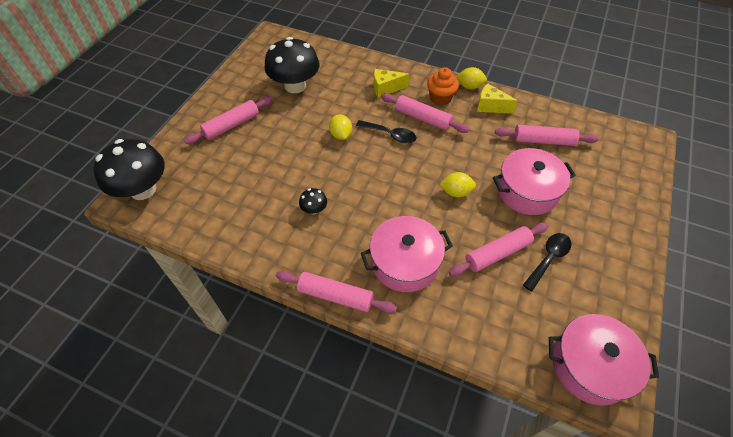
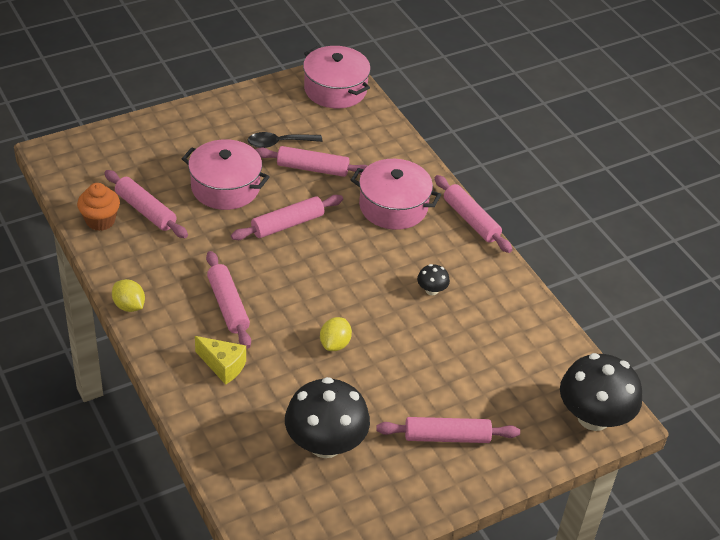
camera: 145 degrees left, 10 degrees down
black spoon [356,120,417,144] -> none
orange cupcake [427,67,459,106] -> orange cupcake moved to [77,183,120,231]
yellow lemon [439,172,476,197] -> pink rolling pin [231,195,343,240]
yellow cheese [477,83,518,114] -> none

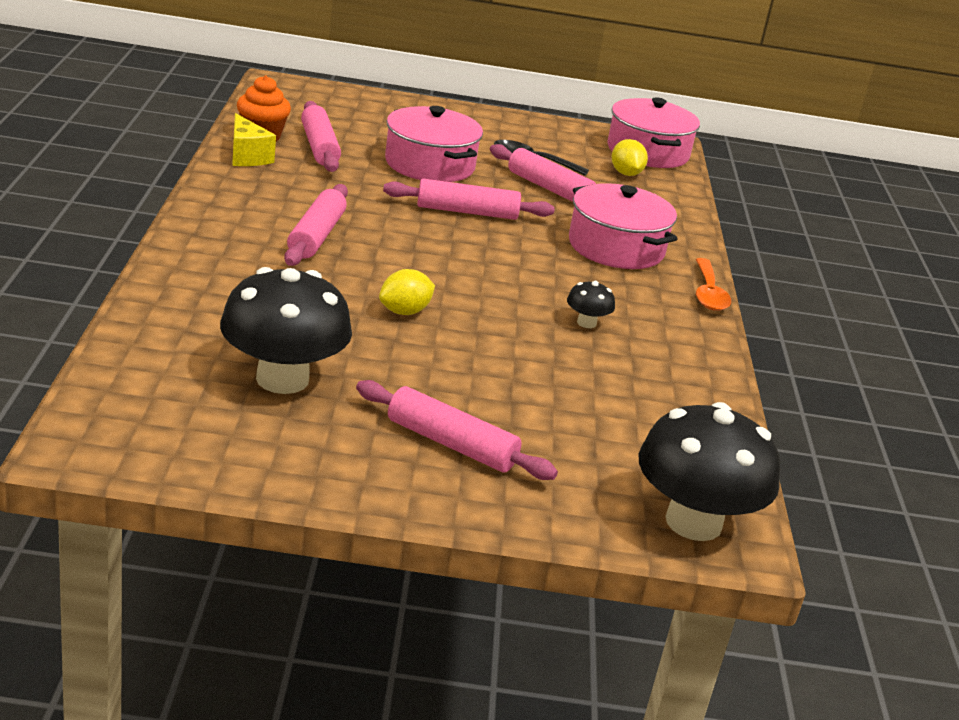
camera: 30 degrees right, 15 degrees down
yellow lemon [112,279,145,312] -> yellow lemon moved to [612,139,648,176]
yellow cheese [195,336,246,385] -> yellow cheese moved to [232,113,276,166]
pink rolling pin [435,175,512,253] -> orange spoon [695,258,731,311]

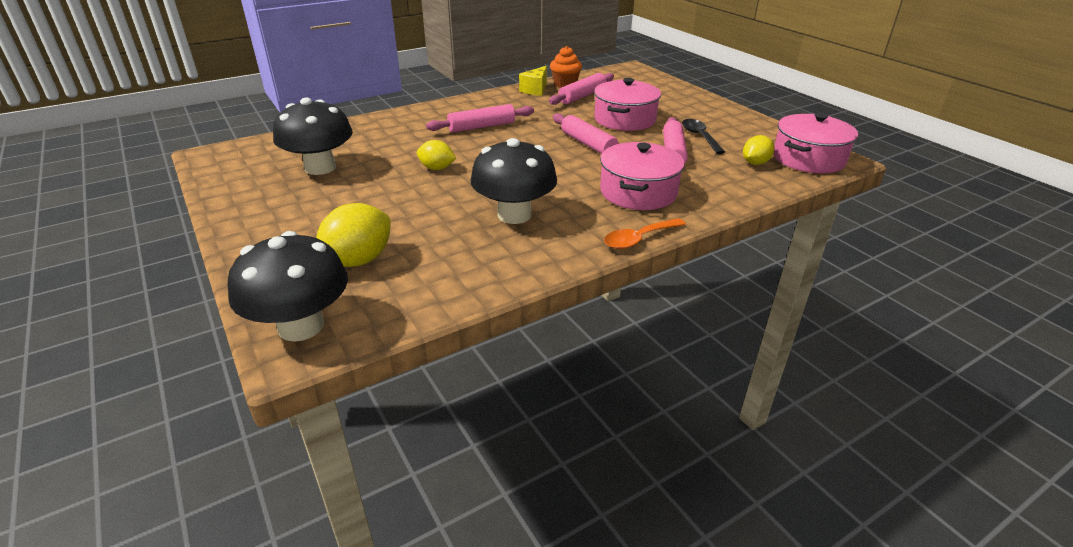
camera: 60 degrees right, 5 degrees up
pink rolling pin [356,380,558,480] -> none
black mushroom [567,281,615,328] -> black mushroom [471,138,557,224], size x2.31
none -> yellow lemon [316,203,391,267]

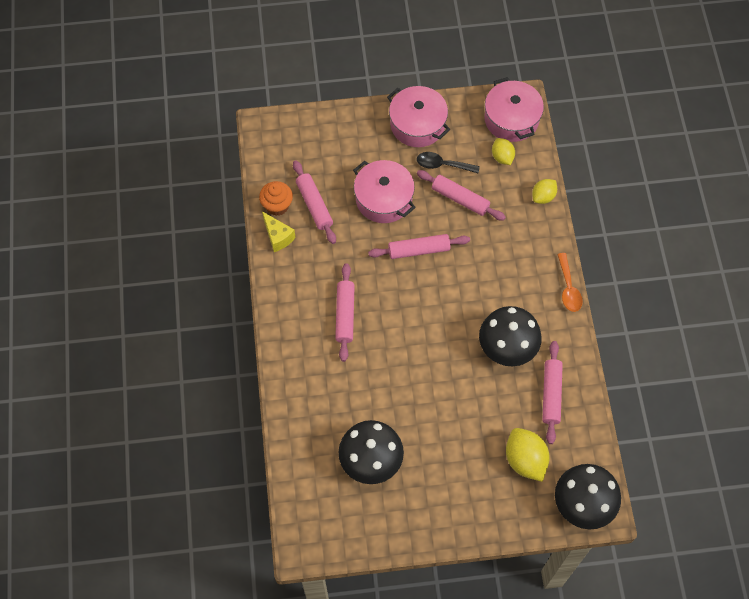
camera: 65 degrees left, 30 degrees up
yellow lemon [417,140,456,170] -> yellow lemon moved to [532,179,557,204]
pink pot [600,142,685,210] -> pink pot moved to [387,86,450,147]
none -> pink rolling pin [542,341,563,444]

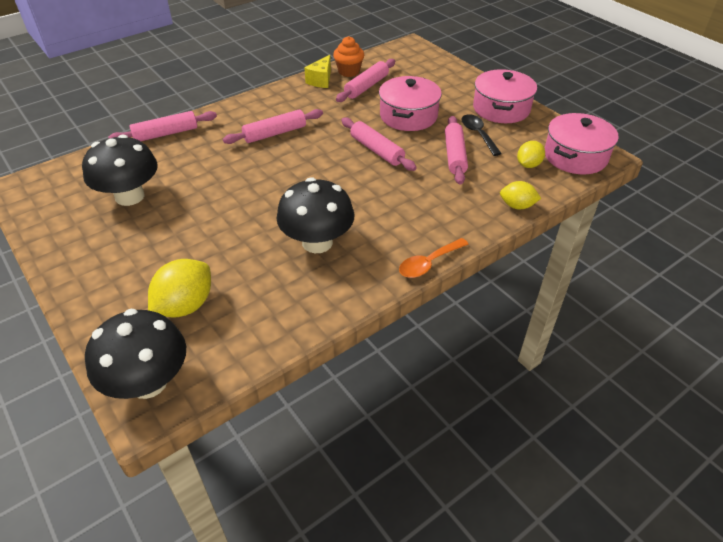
camera: 60 degrees right, 20 degrees down
pink rolling pin [542,341,563,444] -> pink rolling pin moved to [108,111,217,141]

